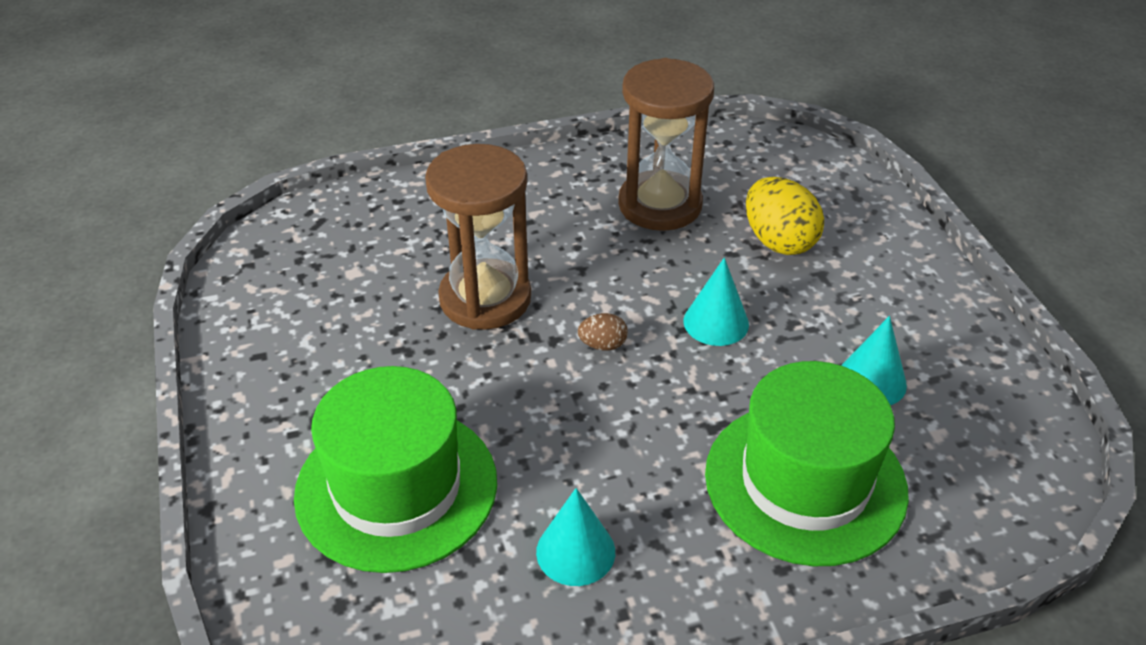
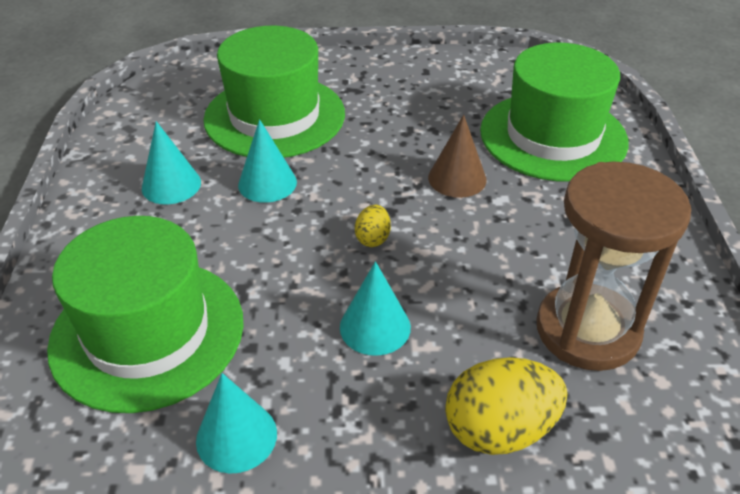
camera: 105 degrees right, 0 degrees up
brown hourglass [425,144,531,330] -> brown cone [428,115,487,198]
brown egg [578,313,628,351] -> yellow egg [355,205,391,247]
none -> turquoise cone [238,119,297,203]
none -> green hat [480,43,629,182]

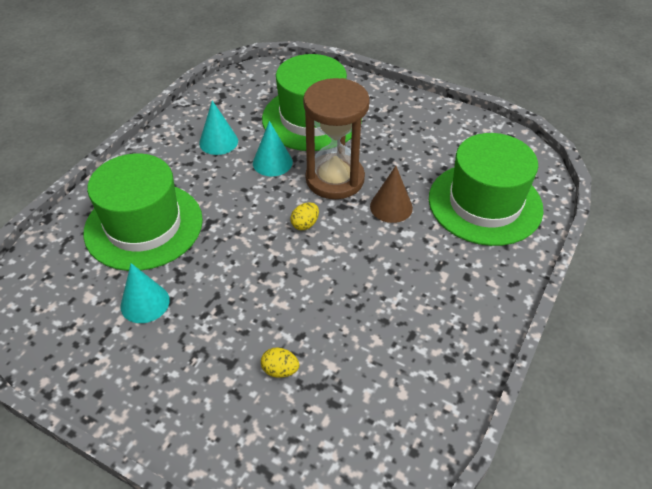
camera: 30 degrees right, 5 degrees up
turquoise cone [340,261,411,356] -> none
yellow egg [445,357,567,455] -> yellow egg [261,348,299,378], size x0.50
brown hourglass [536,161,691,371] -> brown hourglass moved to [303,78,370,199]

